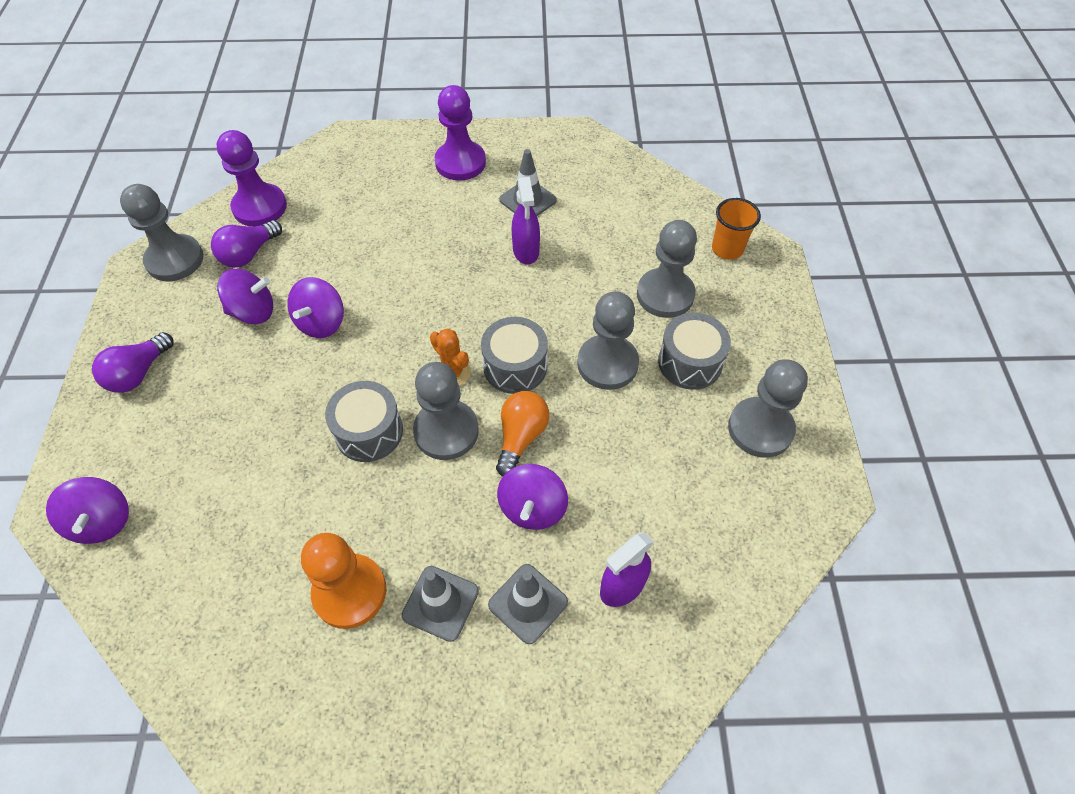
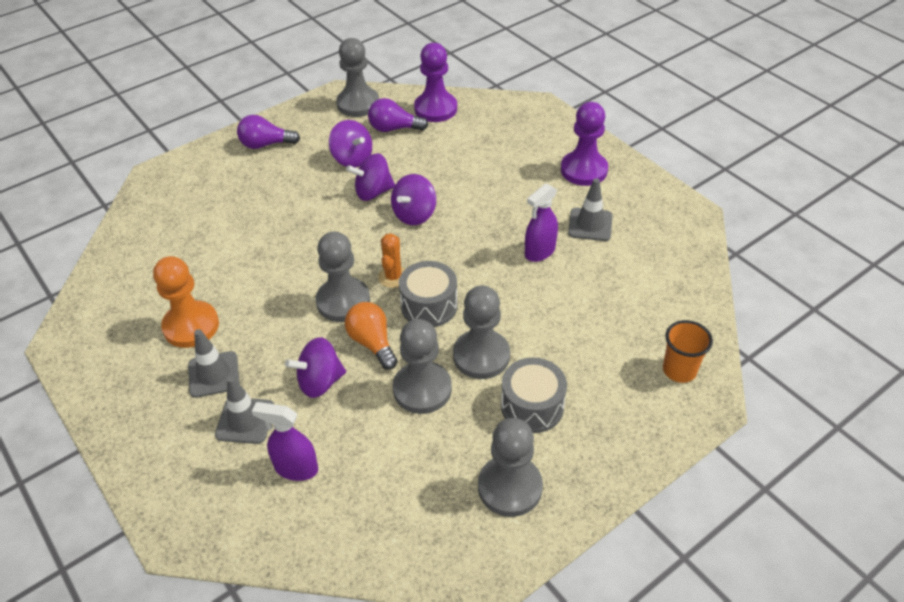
camera: 55 degrees right, 10 degrees down
purple spinning top [46,477,129,544] -> purple spinning top moved to [391,174,436,225]
grey drum [325,381,403,462] -> none
orange light bulb [496,391,549,477] -> orange light bulb turned 105 degrees counterclockwise [345,302,398,370]
grey pawn [637,220,697,318] -> grey pawn moved to [393,319,452,414]

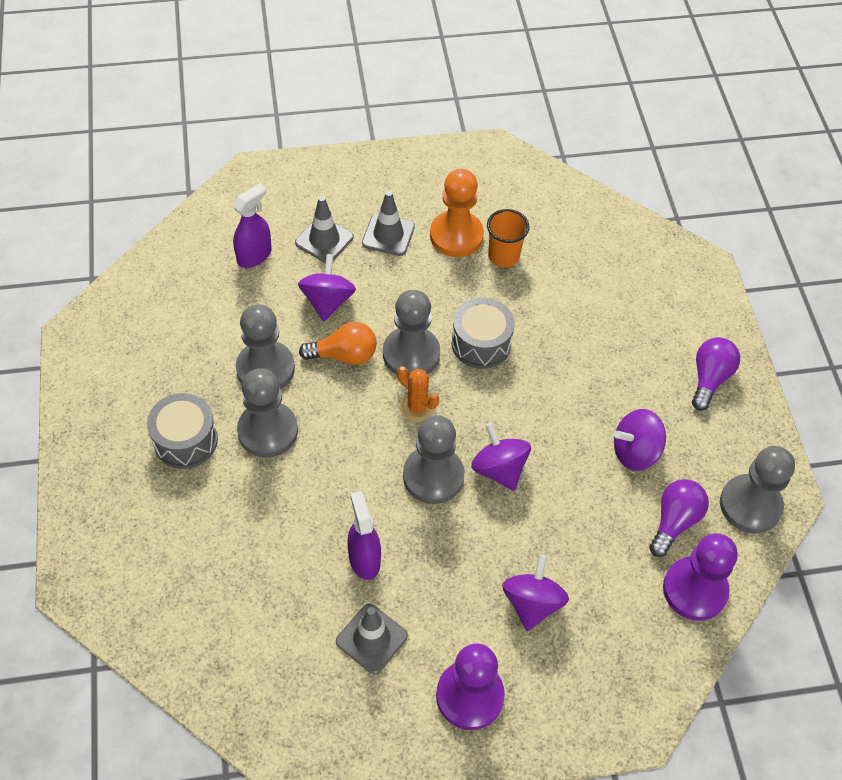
camera: 115 degrees right, 10 degrees up
purple spinning top [346,153,395,201] -> purple spinning top moved to [502,555,569,631]
grey drum [399,261,458,327] -> grey drum moved to [451,297,515,369]
grey pawn [478,418,543,517] -> grey pawn moved to [403,415,464,504]
orange cup [663,320,713,383] -> orange cup moved to [487,209,529,268]

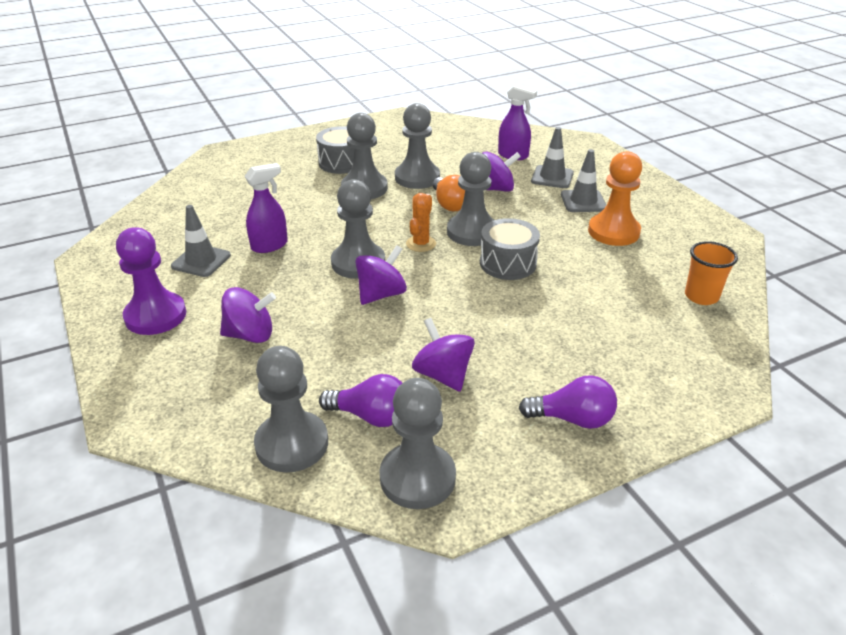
camera: 75 degrees right, 20 degrees down
orange cup [487,209,529,268] -> orange cup moved to [685,241,738,305]
purple pawn [663,533,738,621] -> grey pawn [254,346,328,472]

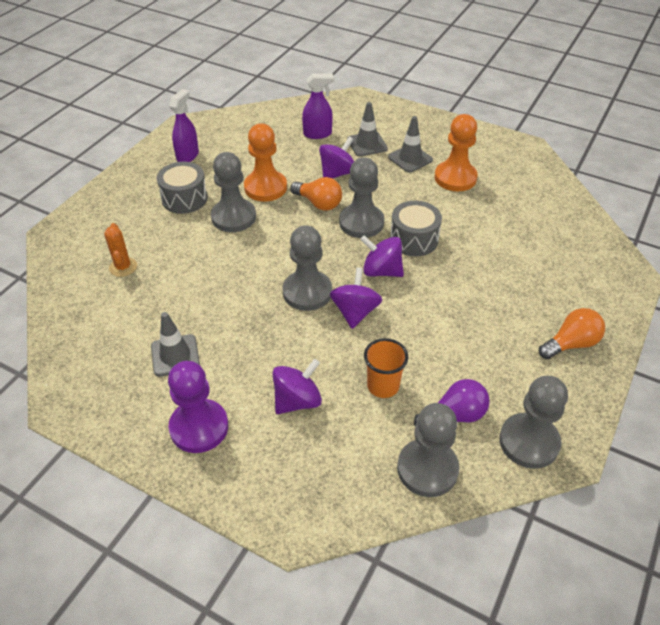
camera: 35 degrees left, 10 degrees up
purple spray bottle [244,163,288,253] -> purple spray bottle moved to [169,89,199,162]
grey pawn [395,103,440,189] -> orange pawn [244,123,287,202]
orange cactus [406,193,436,252] -> orange cactus moved to [104,223,137,277]
purple spinning top [412,318,475,392] -> purple spinning top moved to [360,235,404,277]
purple light bulb [519,375,617,429] -> orange light bulb [539,308,605,359]
orange cup [685,241,738,305] -> orange cup moved to [364,338,408,398]

